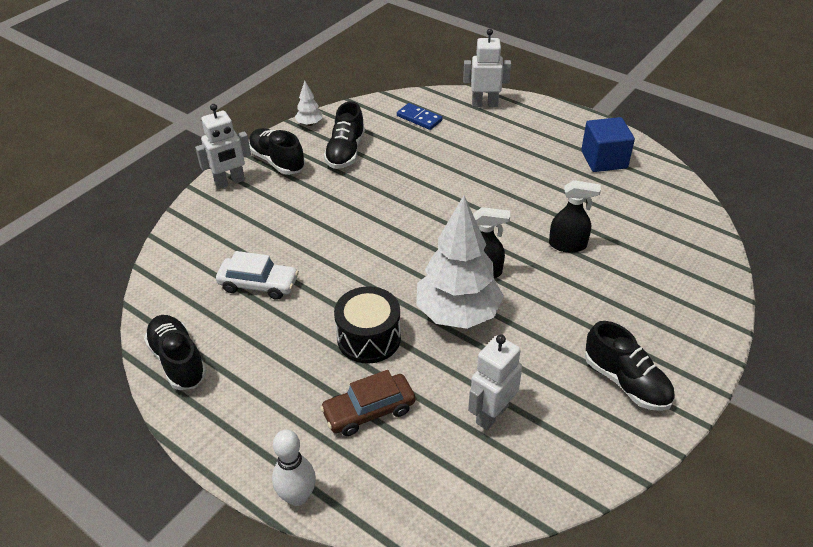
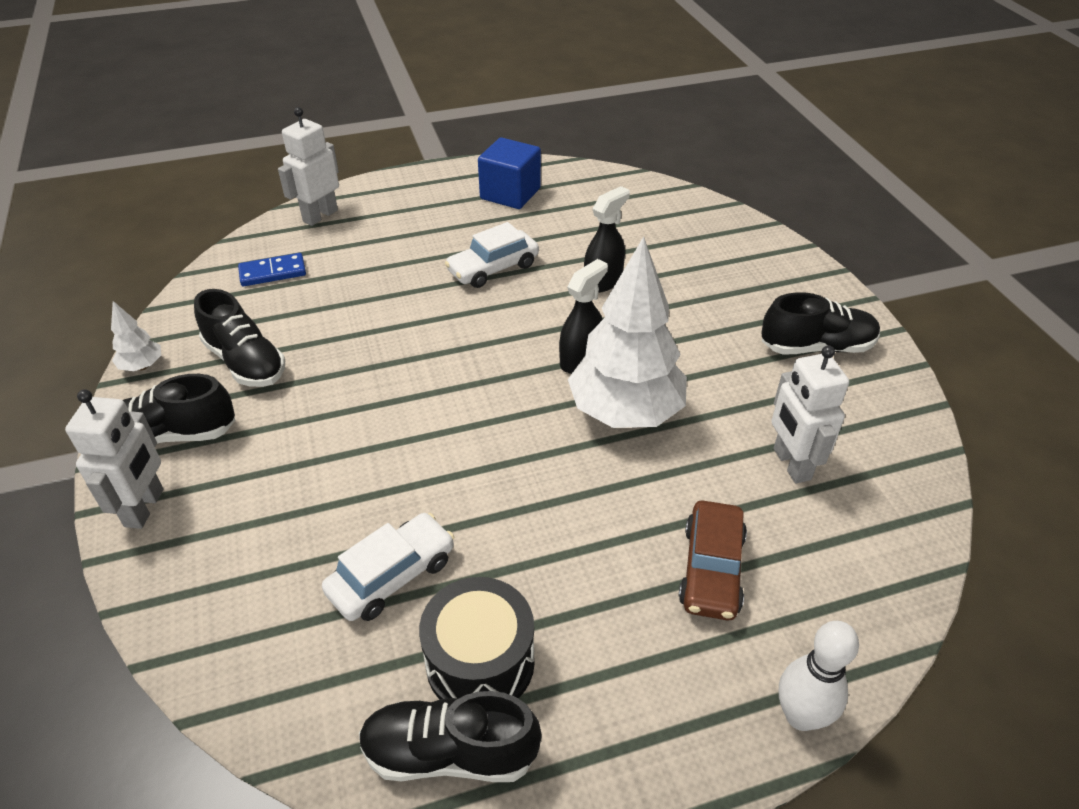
camera: 55 degrees left, 0 degrees up
black drum [334,286,401,364] -> black drum moved to [419,577,535,700]
none -> white car [445,222,539,288]

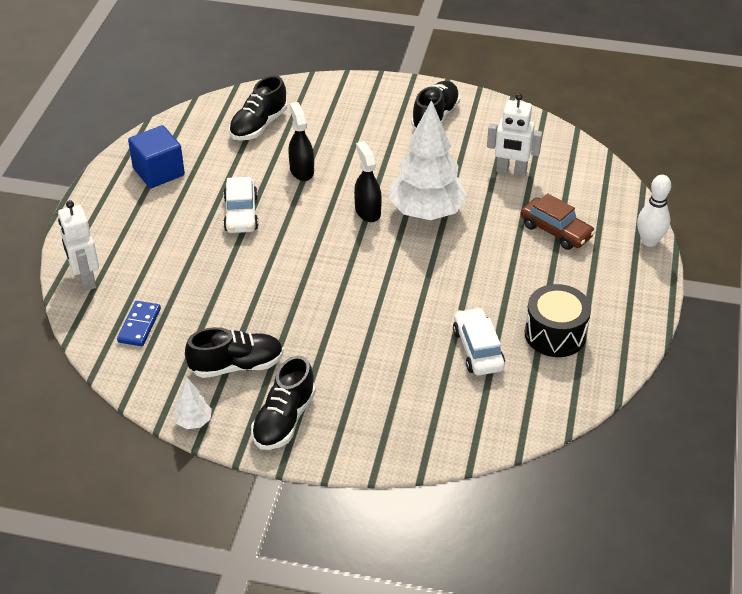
camera: 60 degrees left, 0 degrees up
white robot [65,389,163,529] -> none
black shoe [359,691,542,782] -> black shoe moved to [229,76,287,140]

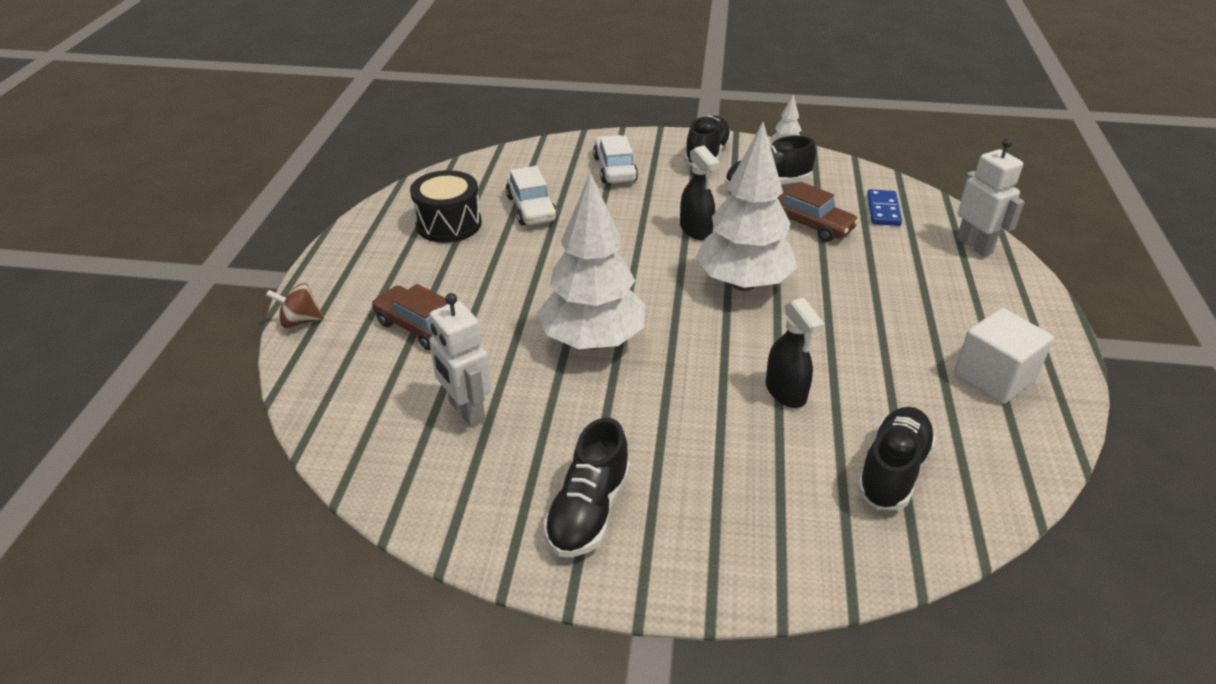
camera: 175 degrees right, 5 degrees down
blue cube [128,125,185,188] -> white cube [954,308,1054,404]
white car [223,177,259,233] -> white car moved to [593,135,638,183]
black spray bottle [354,141,382,222] -> black spray bottle moved to [680,146,720,240]
white robot [487,93,542,176] -> white robot turned 135 degrees counterclockwise [429,293,491,427]
white bowling pin [637,175,671,247] -> brown spinning top [266,283,324,328]
none -> white tree [696,122,798,291]
none -> brown car [777,182,859,242]

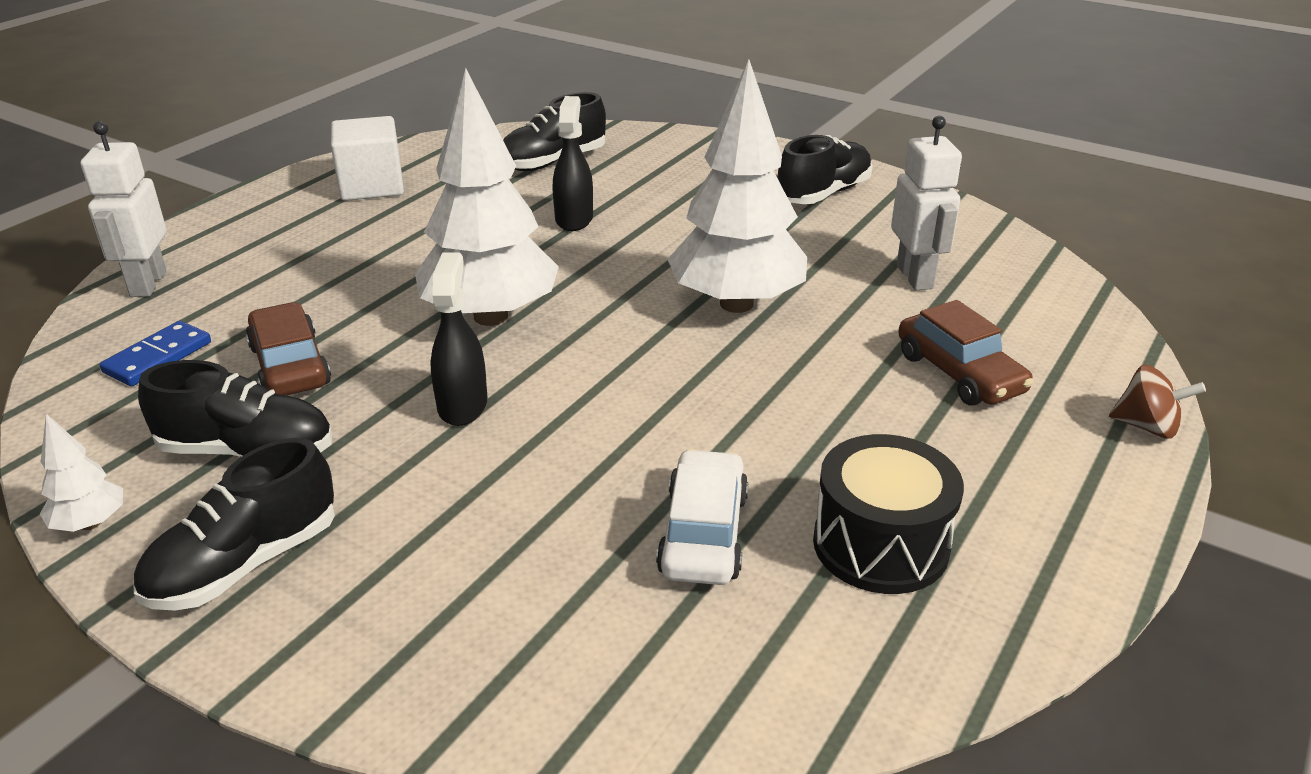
camera: 155 degrees left, 5 degrees down
white car [593,135,638,183] -> none

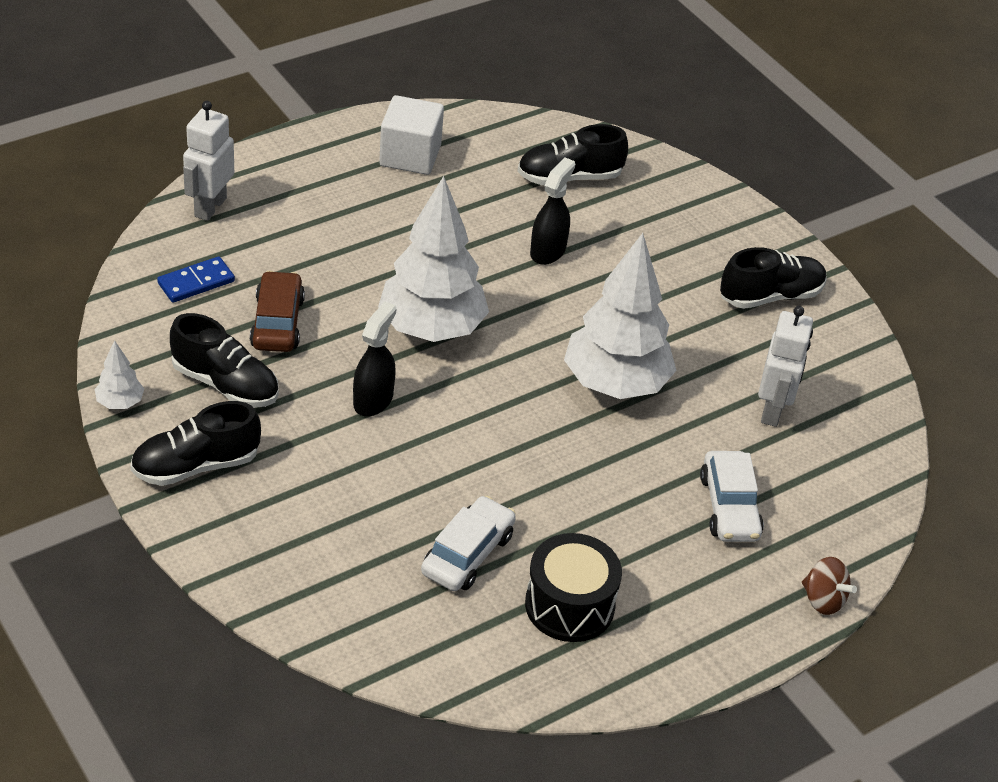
camera: 20 degrees right, 10 degrees up
brown car [898,300,1034,406] -> white car [700,451,764,542]

